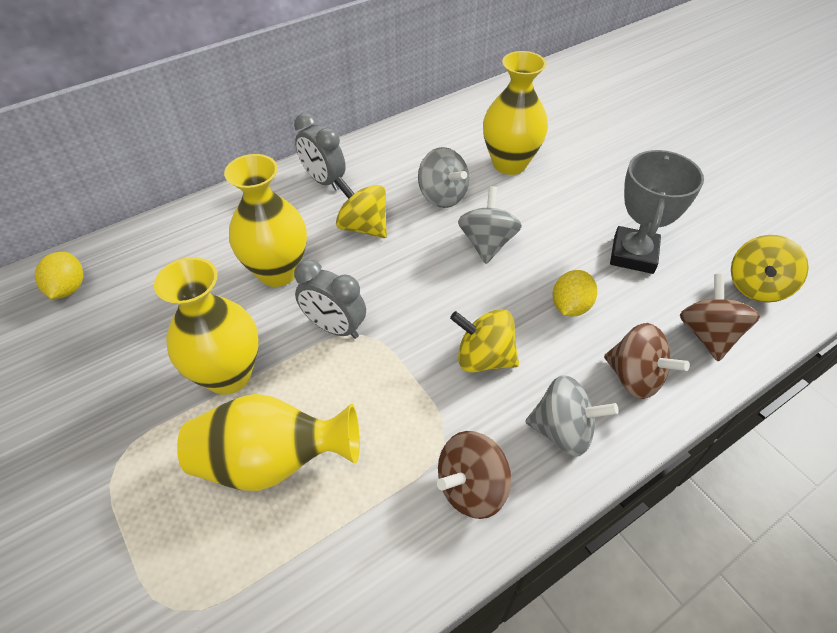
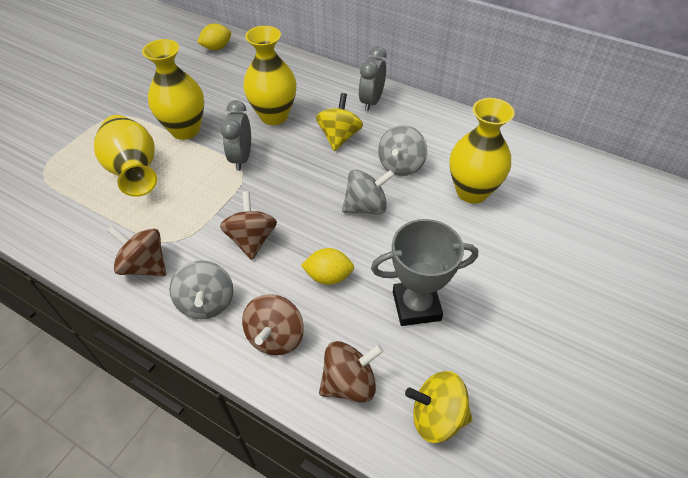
camera: 65 degrees right, 0 degrees up
yellow spinning top [450,309,519,372] -> brown spinning top [220,191,277,260]

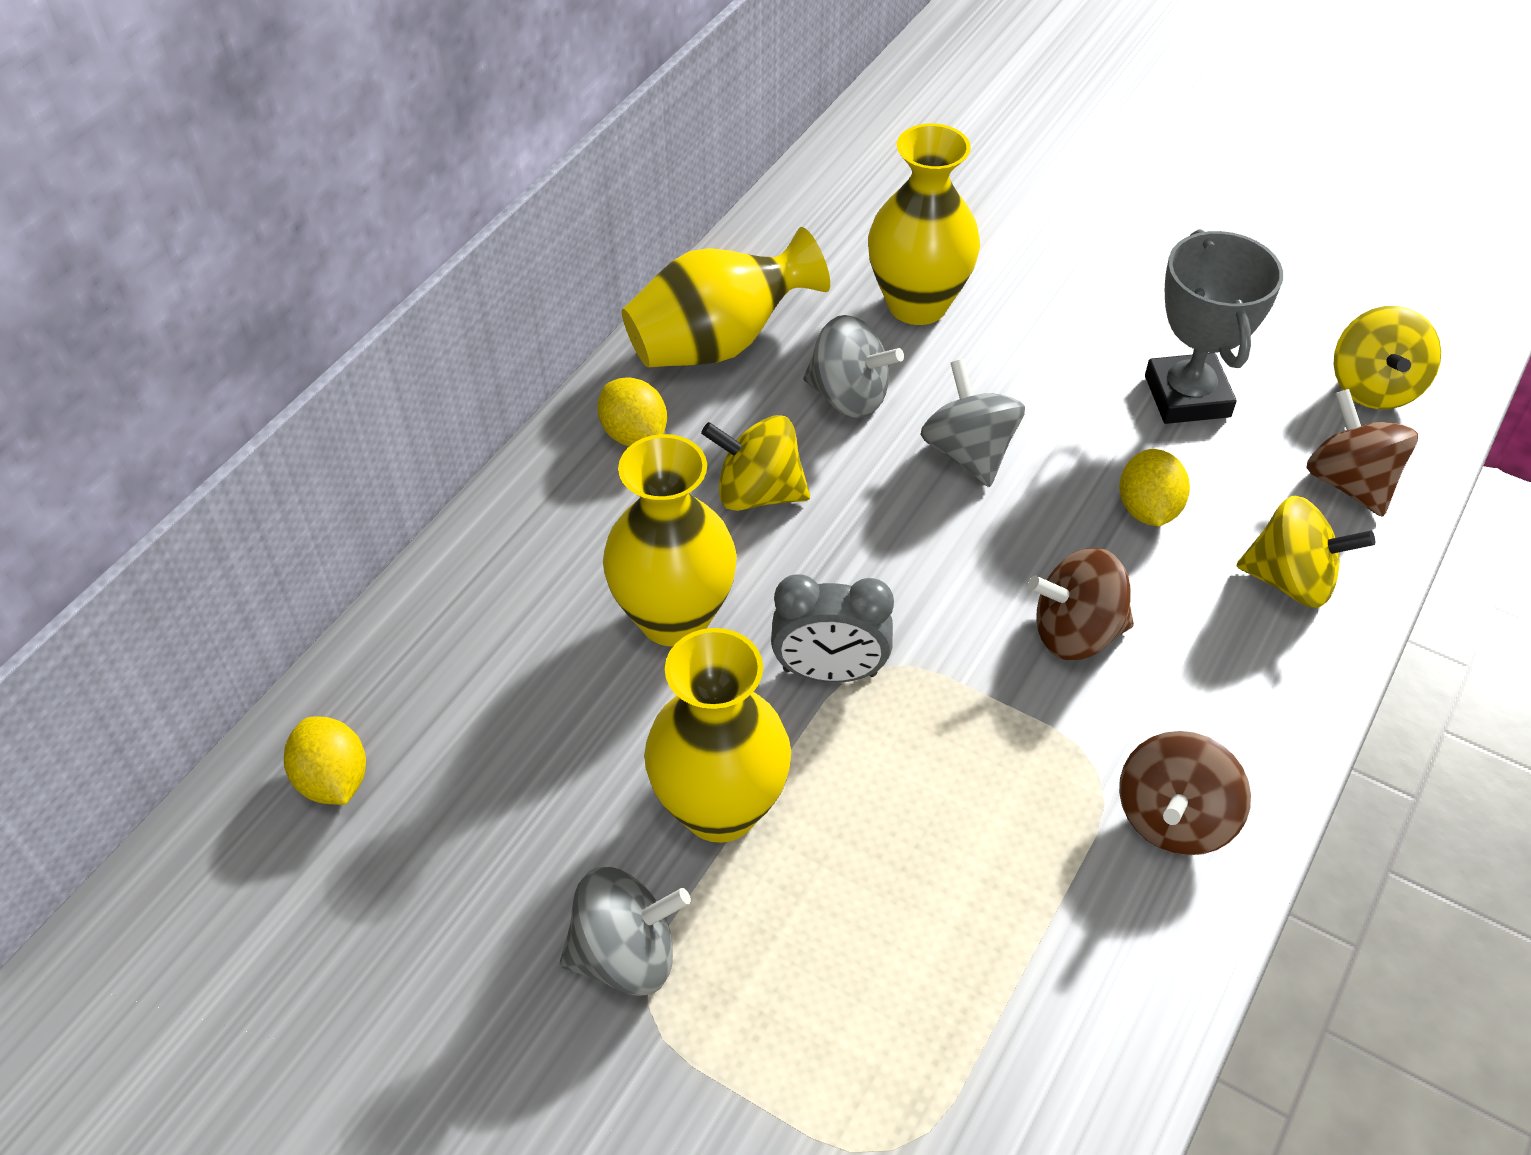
camera: 90 degrees left, 0 degrees up
yellow vase [94,115,157,197] -> yellow vase moved to [622,227,830,367]
grey spinning top [169,260,233,319] -> grey spinning top moved to [560,867,691,996]
brown spinning top [242,294,304,355] -> yellow spinning top [1237,496,1375,608]
grey clock [359,47,386,111] -> yellow lemon [597,377,667,446]

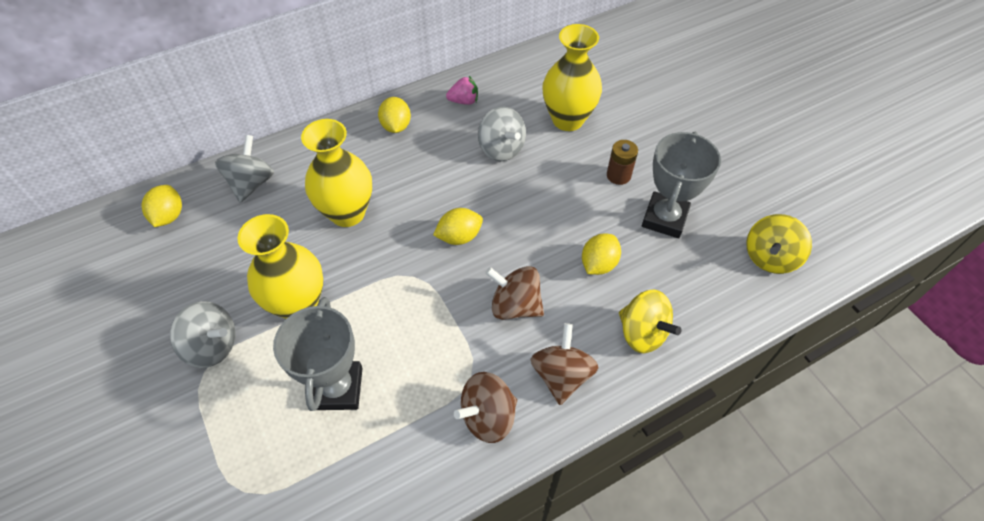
camera: 30 degrees right, 5 degrees up
yellow vase [622,227,830,367] -> pink strawberry [446,76,478,105]
yellow spinning top [701,415,810,511] -> none
grey clock [771,574,894,683] -> none
grey spinning top [920,359,1025,487] -> grey spinning top moved to [215,135,274,203]
brown spinning top [1306,389,1418,517] -> brown spinning top moved to [530,323,598,405]
none -> grey trophy [273,297,362,411]
none -> yellow lemon [433,208,483,245]
none -> brown battery [607,140,638,185]

